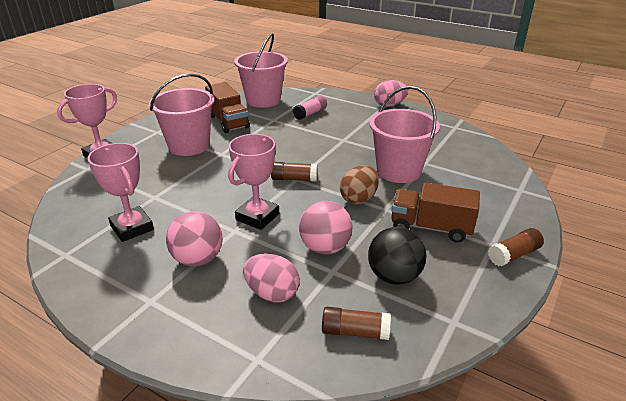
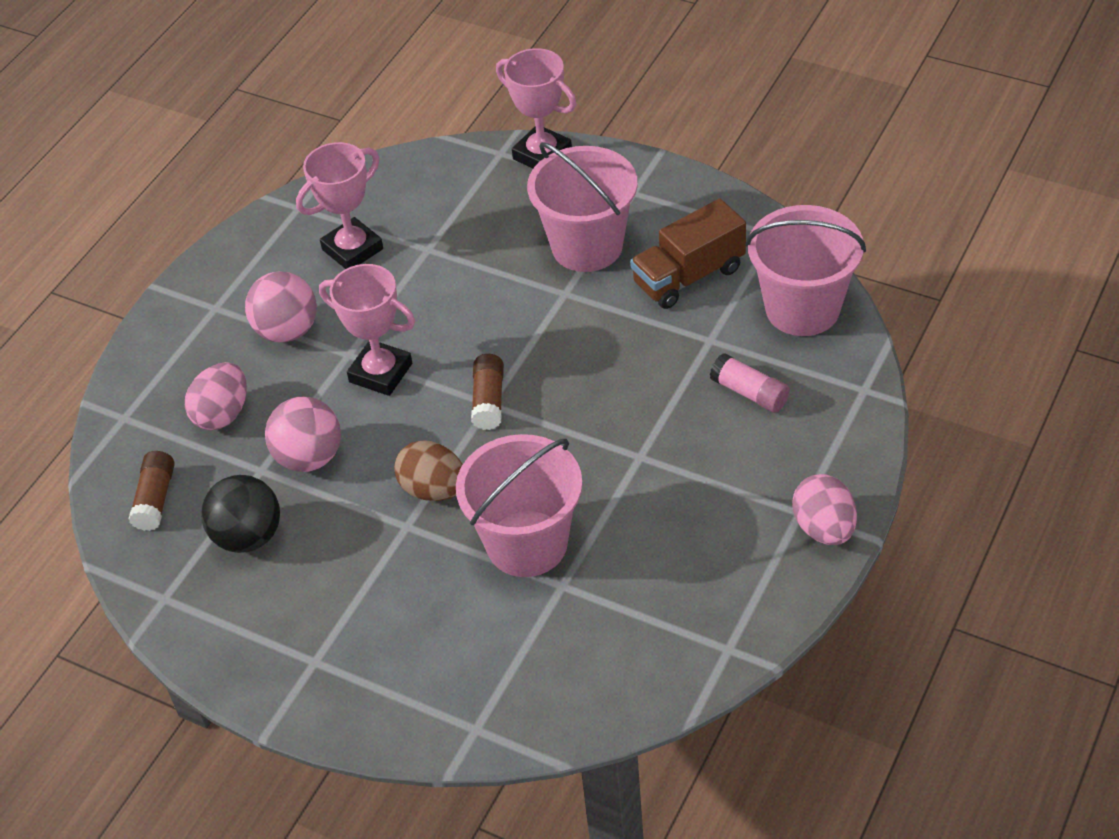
camera: 90 degrees right, 15 degrees up
brown truck [392,182,480,243] -> none
brown glue stick [488,228,544,266] -> none

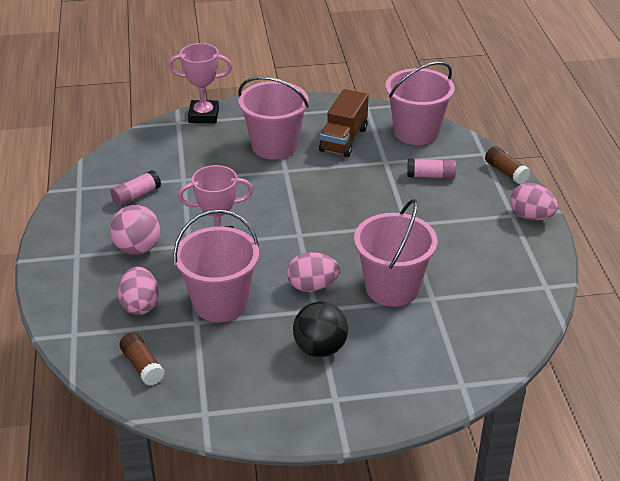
camera: 40 degrees left, 10 degrees down
black ball [201,475,280,553] -> black ball moved to [293,302,348,357]
pink ball [265,397,341,472] -> pink bucket [173,209,259,322]
pink trophy [296,142,383,269] -> pink glue stick [111,170,161,206]
brown egg [394,440,463,501] -> pink egg [287,252,340,292]
brown glue stick [471,354,504,430] -> brown glue stick moved to [485,146,531,184]

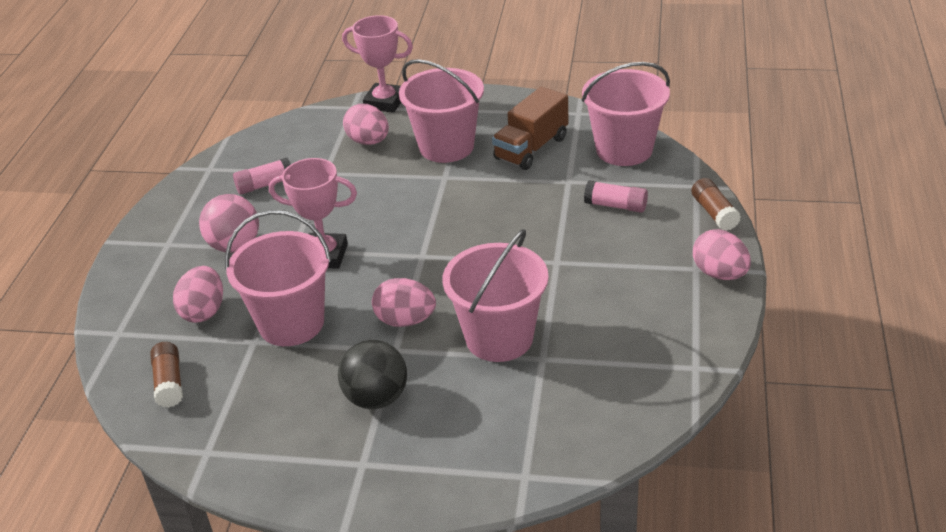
camera: 20 degrees right, 0 degrees up
none -> pink egg [343,104,389,145]

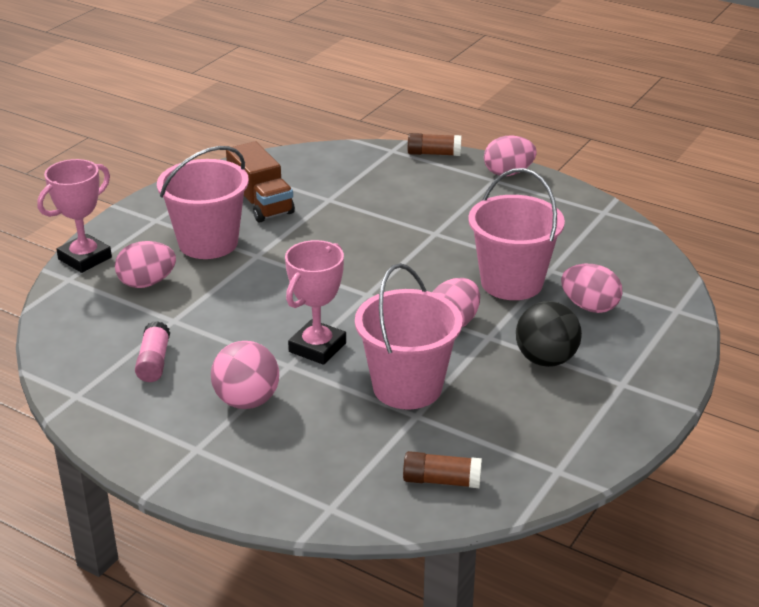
camera: 70 degrees left, 5 degrees down
pink egg [173,266,223,323] -> pink egg moved to [561,264,622,313]
pink bucket [582,62,670,166] -> none
pink glue stick [584,180,648,213] -> none

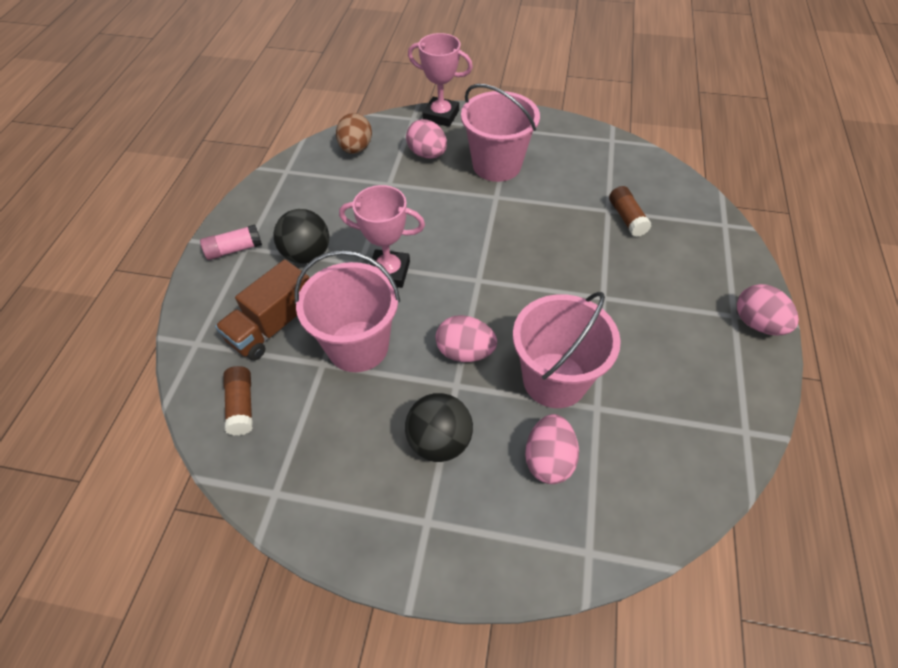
camera: 70 degrees right, 20 degrees up
pink glue stick [135,321,170,382] -> pink glue stick moved to [200,224,262,260]
pink ball [211,341,279,409] -> black ball [273,209,329,264]
brown truck [226,141,295,223] -> brown truck moved to [215,259,309,360]
brown glue stick [408,133,461,156] -> brown glue stick moved to [609,186,651,237]
none -> brown egg [336,113,372,154]

